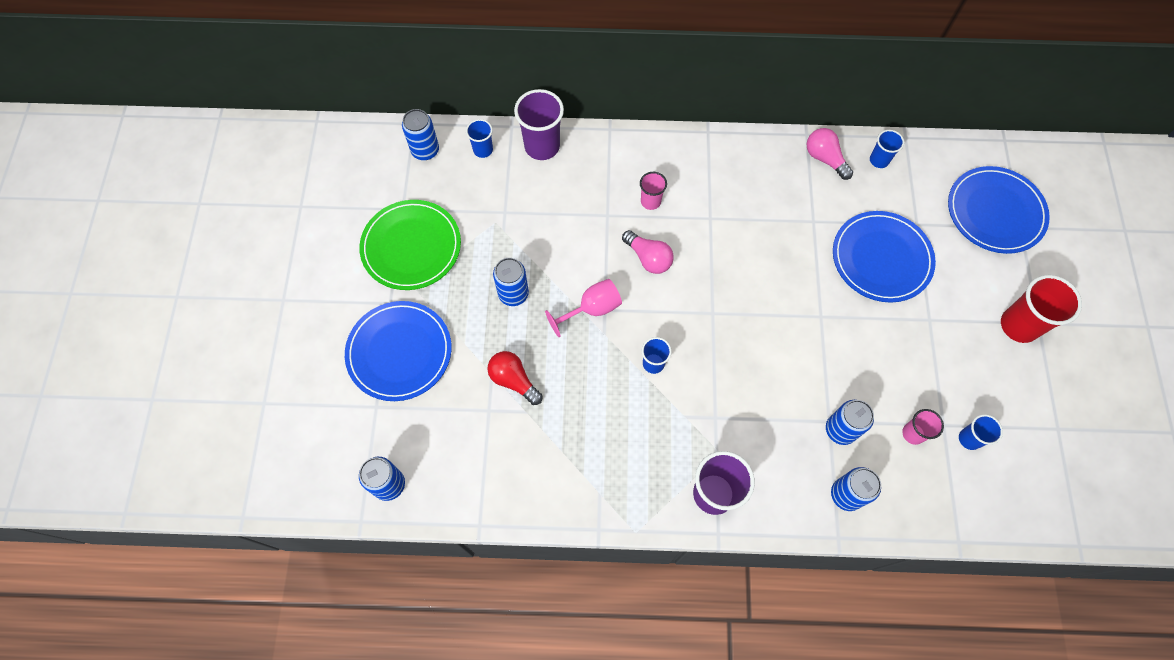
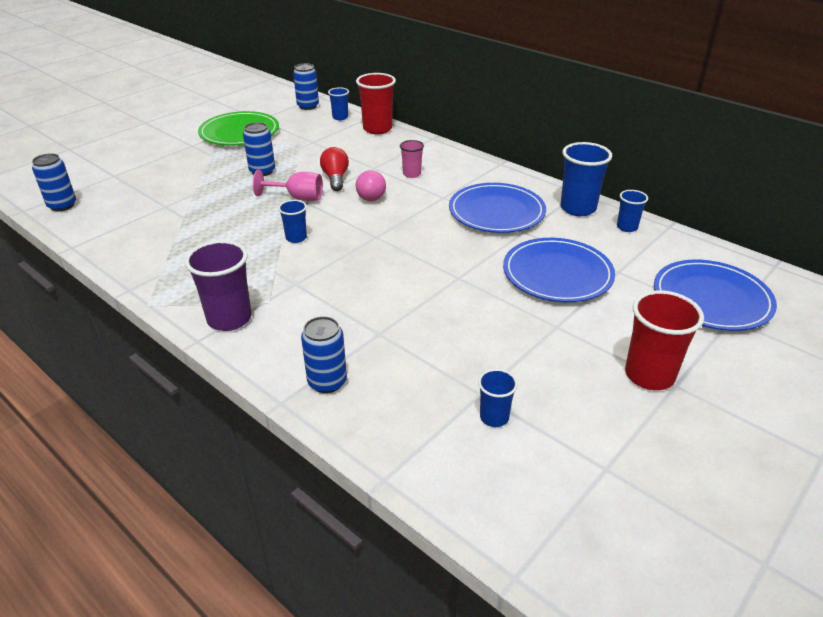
camera: 40 degrees right, 30 degrees down
blue plate [345,301,452,401] -> blue plate moved to [449,183,546,233]
red light bulb [487,351,543,405] -> red light bulb moved to [320,147,349,191]
purple cup [514,89,564,160] -> red cup [356,73,396,134]
pink light bulb [807,128,853,180] -> blue cup [561,142,612,216]
blue can [826,400,874,445] -> none
pink cup [902,409,944,445] -> none

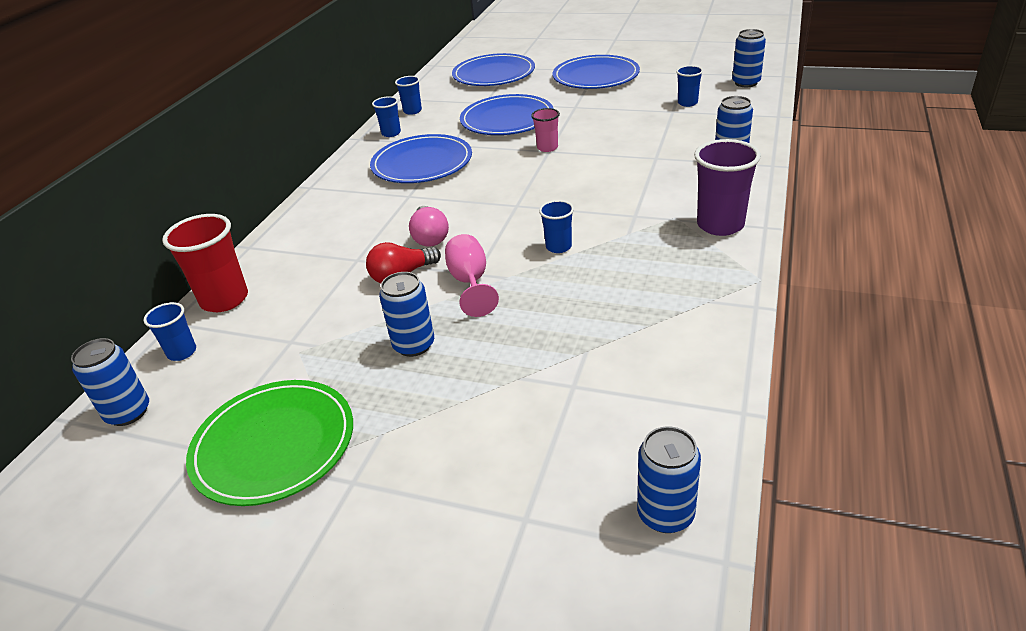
camera: 110 degrees left, 0 degrees up
pink light bulb [356,170,386,201] -> pink light bulb turned 105 degrees clockwise [409,206,449,247]
pink cup [400,140,424,178] -> pink cup moved to [531,108,560,152]
blue cup [561,142,612,216] -> blue cup [372,96,401,137], size x0.56
red cup [625,290,704,390] -> blue plate [553,55,640,89]
none -> blue can [732,29,766,87]

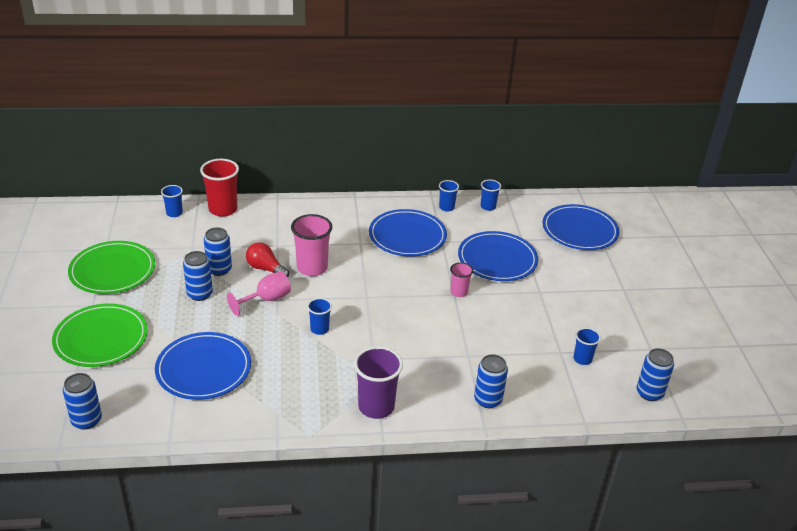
camera: 60 degrees right, 0 degrees up
blue can [71,338,149,426] -> blue can moved to [204,227,232,276]
pink light bulb [409,206,449,247] -> pink cup [291,214,333,276]
blue plate [553,55,640,89] -> blue plate moved to [155,332,251,400]
none -> green plate [52,303,148,367]

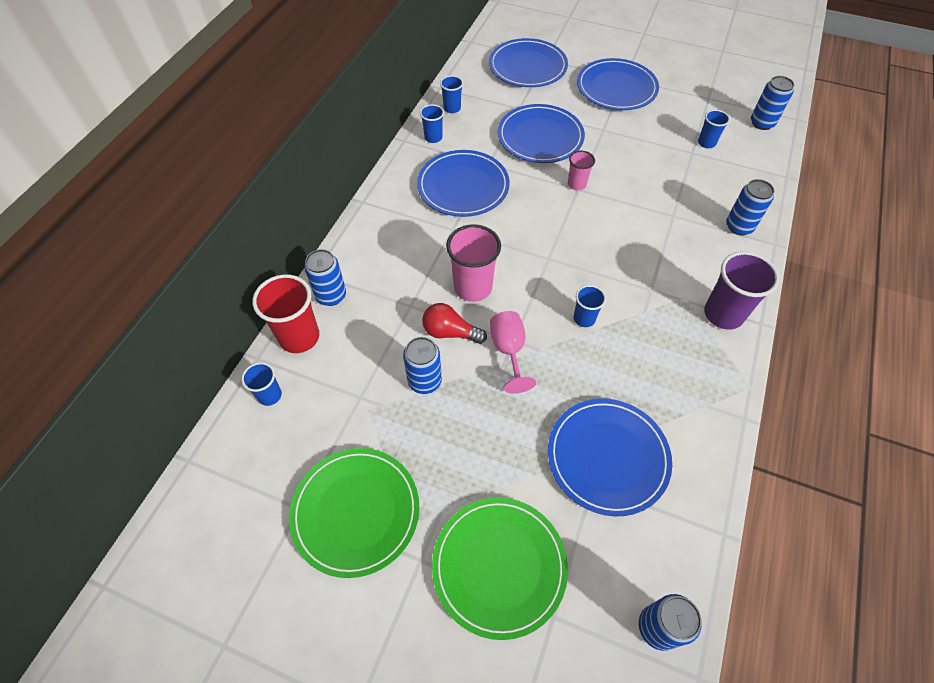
camera: 60 degrees left, 20 degrees up
blue can [183,251,213,301] -> blue can moved to [304,249,346,306]
red light bulb [246,242,289,278] -> red light bulb turned 45 degrees clockwise [422,303,487,344]
none -> blue plate [577,58,659,110]

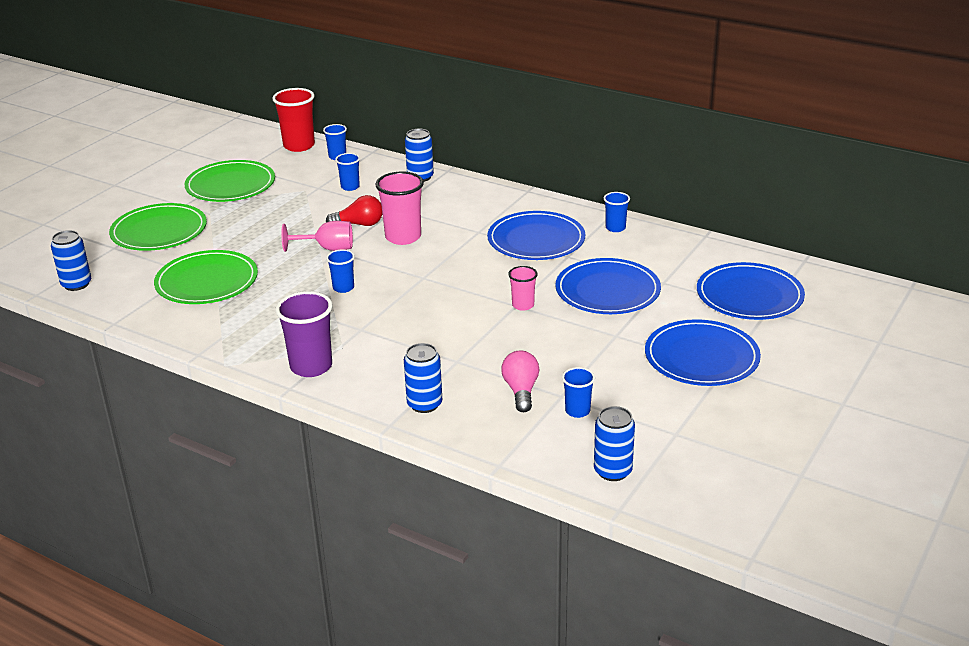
camera: 100 degrees right, 25 degrees down
red cup [252,274,319,353] -> red cup moved to [272,88,315,152]
blue can [403,337,442,394] -> none
red light bulb [422,303,487,344] -> red light bulb turned 60 degrees clockwise [326,195,382,226]
blue cup [440,75,463,113] -> blue cup moved to [335,153,360,191]
blue plate [548,399,672,516] -> green plate [154,250,258,304]
none -> pink light bulb [501,351,539,412]

